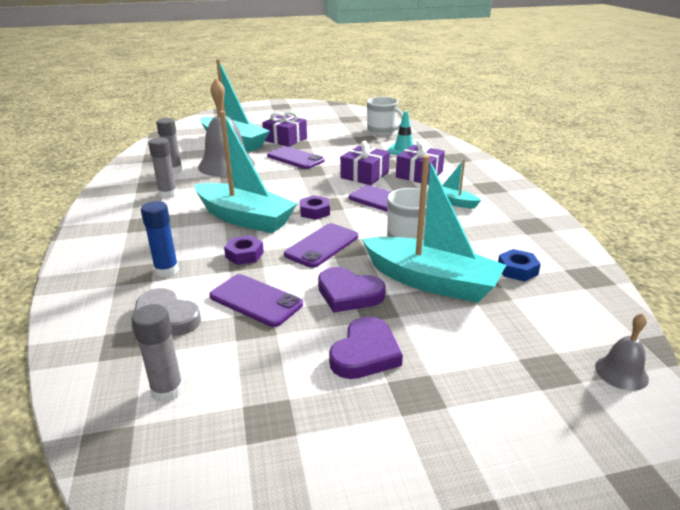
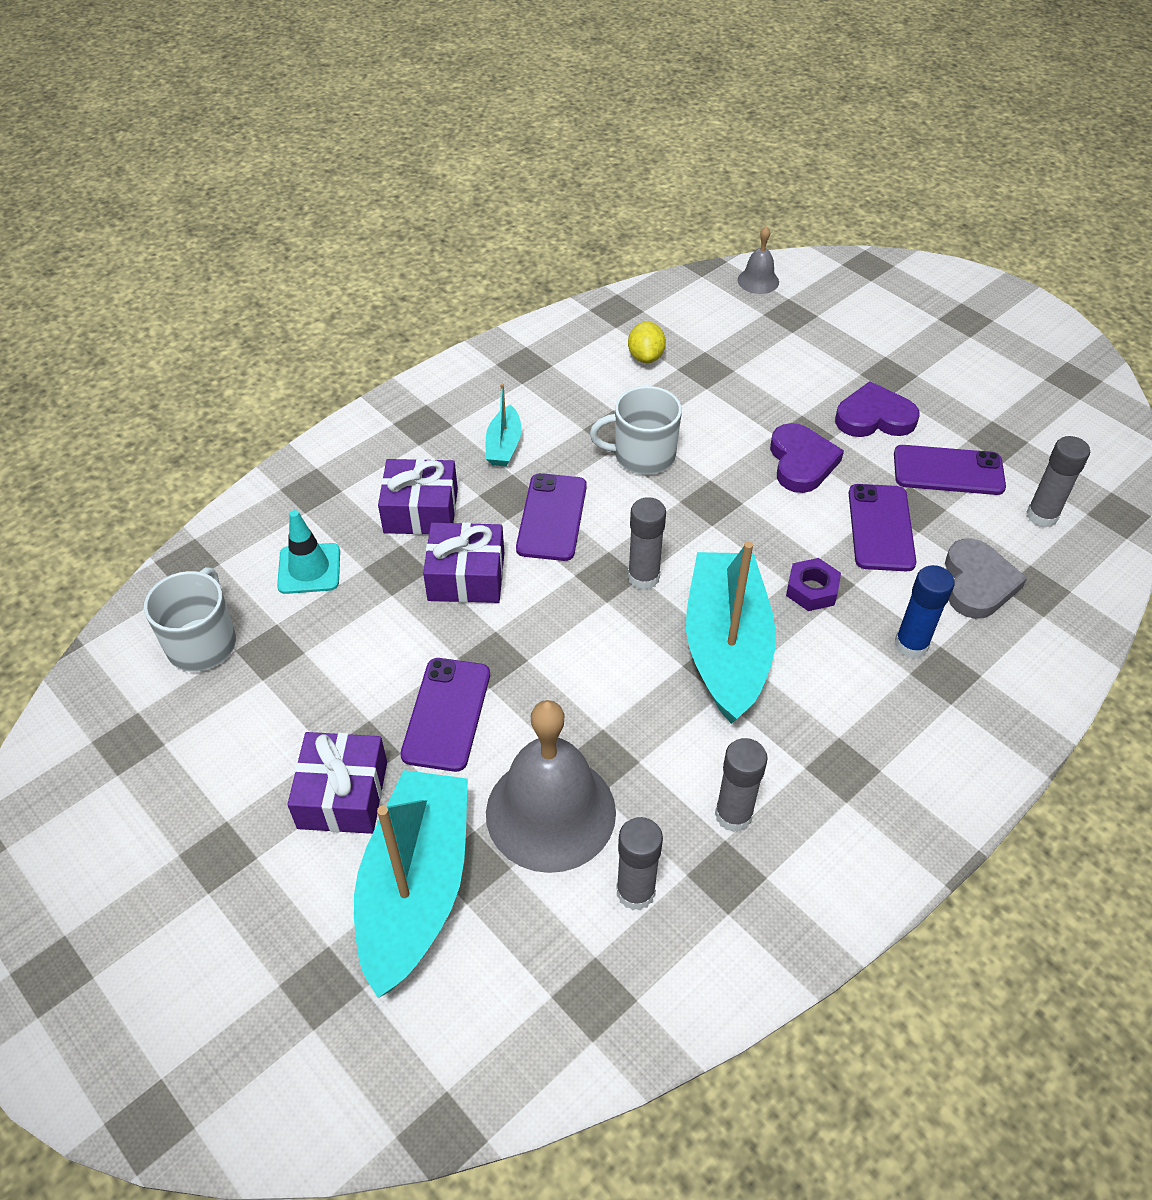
camera: 120 degrees left, 20 degrees up
purple phone [284,223,358,268] -> purple phone moved to [894,445,1006,495]
purple nut [300,195,330,220] -> grey glue stick [628,497,666,590]
turquoise boat [362,155,506,303] -> none
blue nut [498,249,541,282] -> yellow lemon [628,322,666,363]

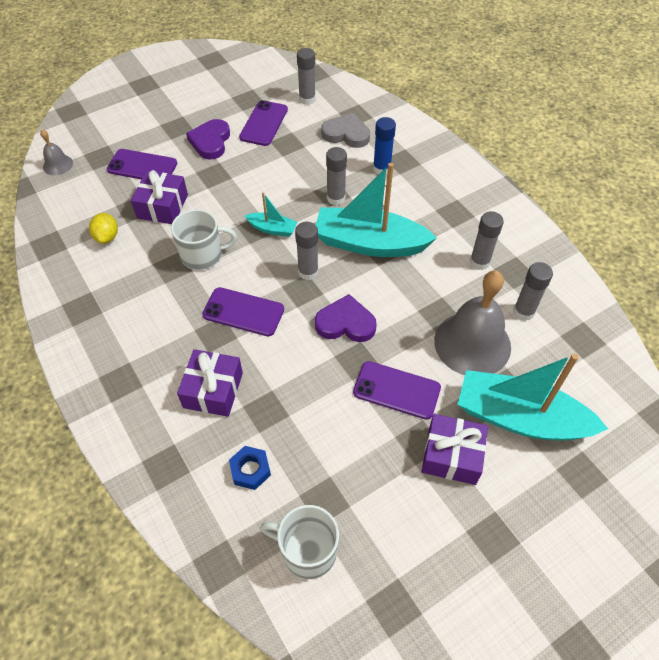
camera: 80 degrees left, 5 degrees up
turquoise traffic cone [277,510,340,594] -> blue nut [229,446,271,490]
purple gift [423,522,504,603] -> purple gift moved to [131,170,188,224]
turquoise boat [486,383,522,467] -> turquoise boat moved to [245,192,297,237]
white mug [590,386,682,475] -> white mug turned 105 degrees counterclockwise [171,209,237,270]
yellow lemon [628,322,666,363] -> yellow lemon turned 75 degrees clockwise [89,213,118,244]
purple heart [770,423,844,493] -> purple heart moved to [315,294,377,342]
purple nut [786,558,841,611] -> grey glue stick [326,147,347,205]
purple phone [849,484,916,571] -> purple phone moved to [107,149,177,180]

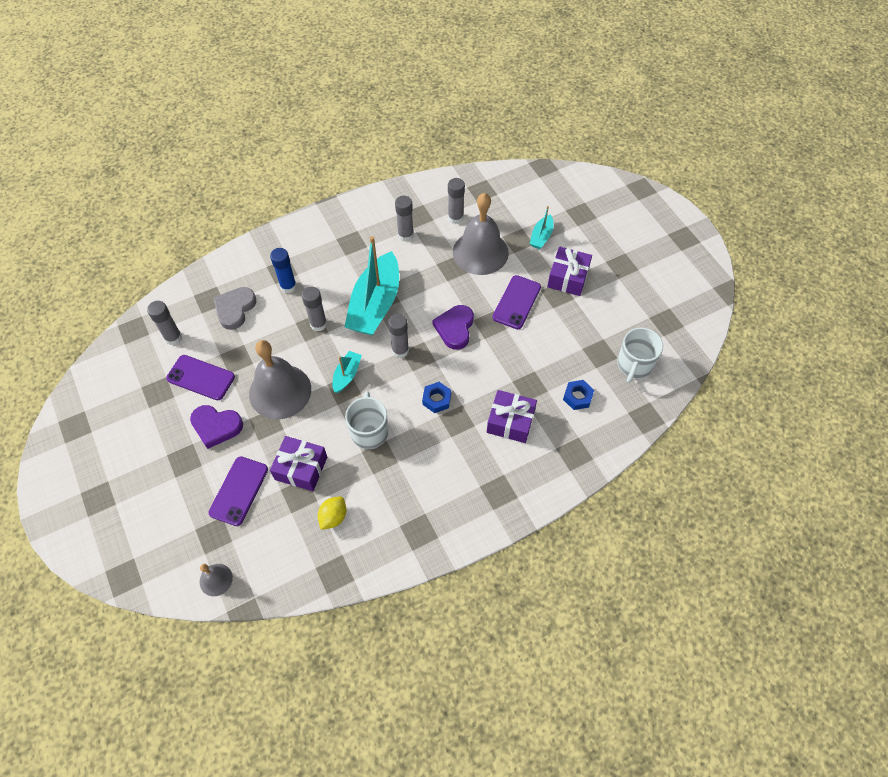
camera: 85 degrees left, 5 degrees up
yellow lemon [89,213,118,244] -> yellow lemon turned 60 degrees counterclockwise [318,496,346,530]
purple phone [202,287,284,336] -> blue nut [422,382,451,413]
turquoise boat [458,354,608,440] -> turquoise boat [530,206,553,249], size x0.46
none -> grey bell [249,340,311,419]

